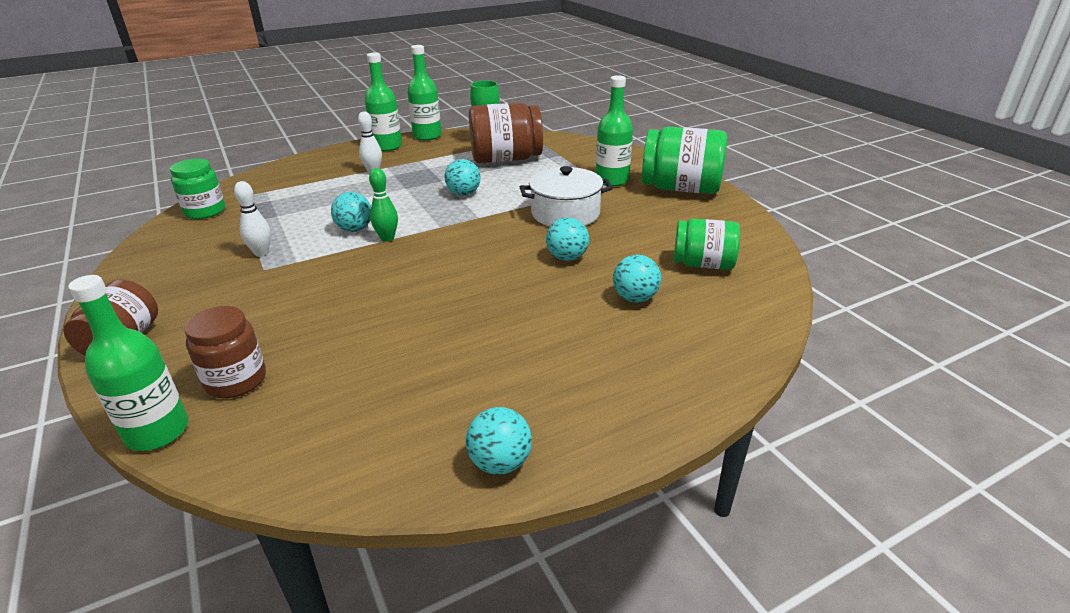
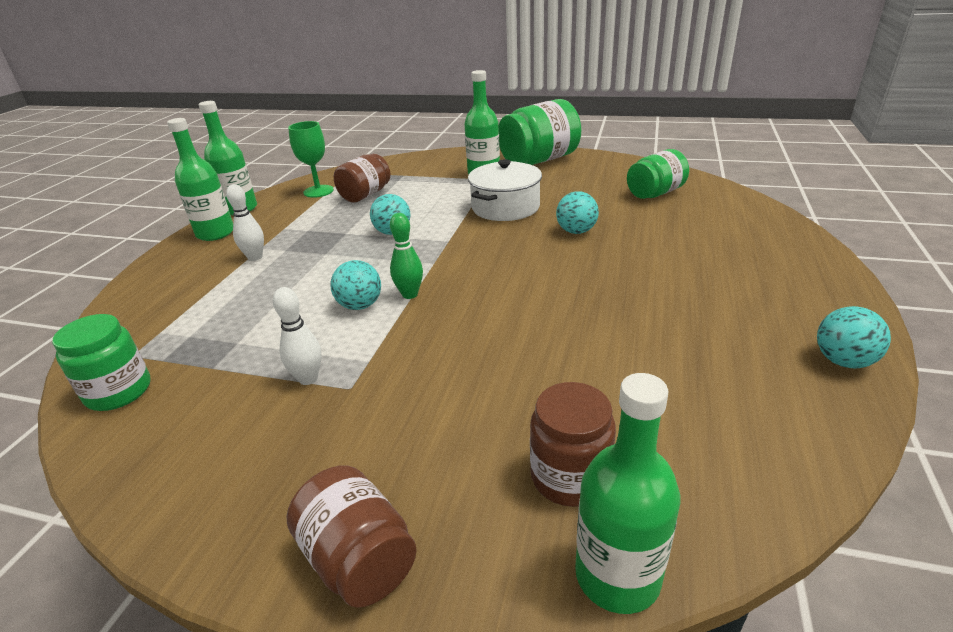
camera: 45 degrees left, 0 degrees up
brown jar [469,103,543,163] -> brown jar [334,154,390,203], size x0.63
turquoise ball [613,255,661,303] -> none

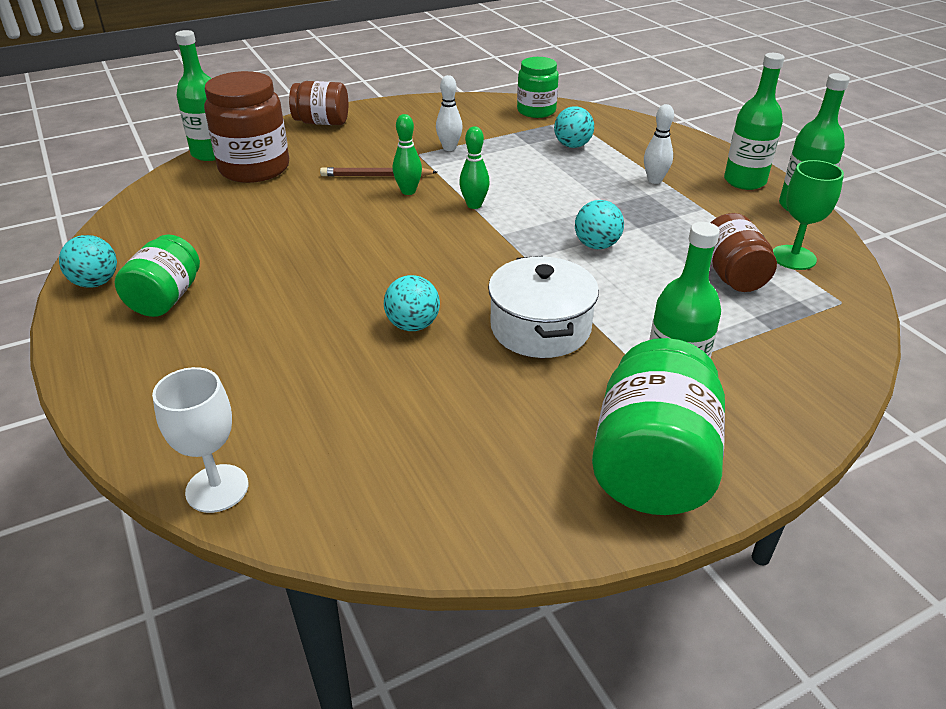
camera: 135 degrees right, 5 degrees up
turquoise ball [331,260,381,310] -> turquoise ball moved to [554,106,594,148]
brown jar [530,382,616,507] -> brown jar [204,71,289,183], size x1.58
green jar [627,149,689,199] -> green jar moved to [115,234,200,317]
none -> white goblet [152,367,248,513]
none -> brown pencil [320,167,437,177]
none -> green bowling pin [393,114,422,195]

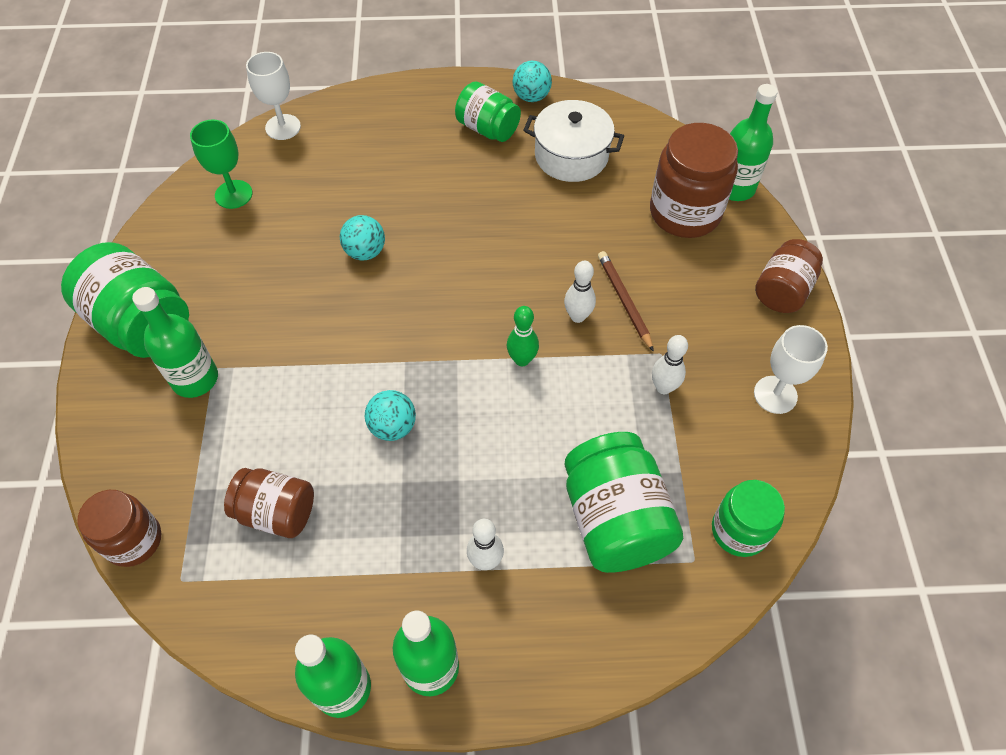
camera: 115 degrees right, 20 degrees up
brown pencil [320,167,437,177] -> brown pencil turned 45 degrees counterclockwise [598,251,654,352]
green bowling pin [393,114,422,195] -> white bowling pin [564,261,596,323]
white pot [488,256,599,358] -> white pot moved to [523,100,624,182]
turquoise ball [554,106,594,148] -> green jar [565,432,683,573]
green goblet [773,160,844,270] -> green goblet moved to [190,119,253,209]
none -> brown jar [78,490,161,567]
none -> white goblet [754,325,828,414]

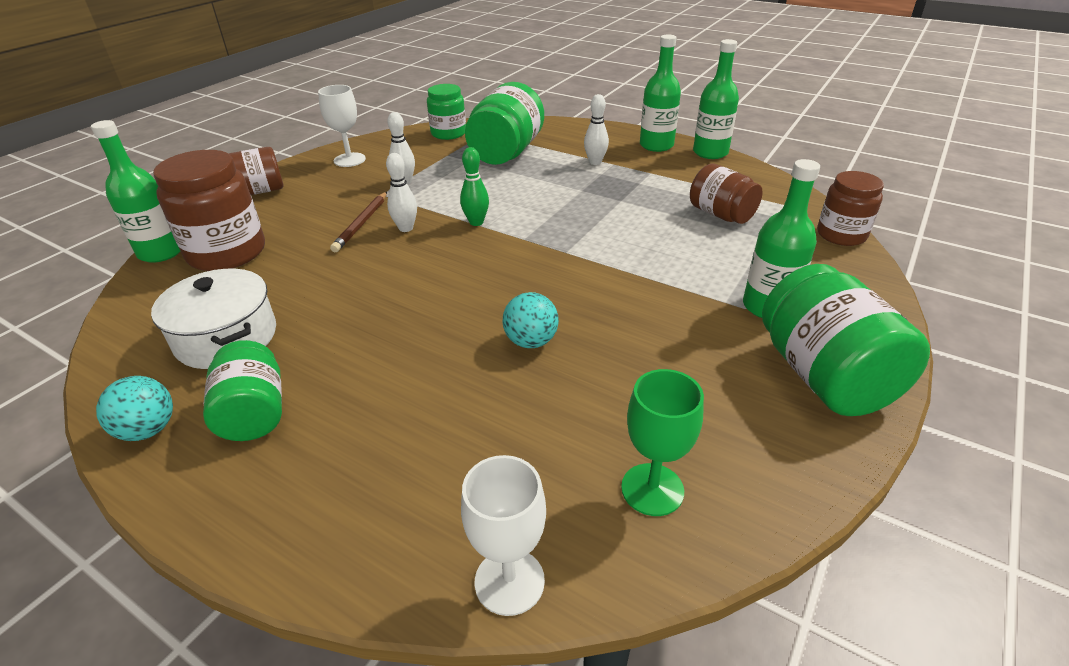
camera: 145 degrees left, 20 degrees down
turquoise ball [365,390,416,441] -> none

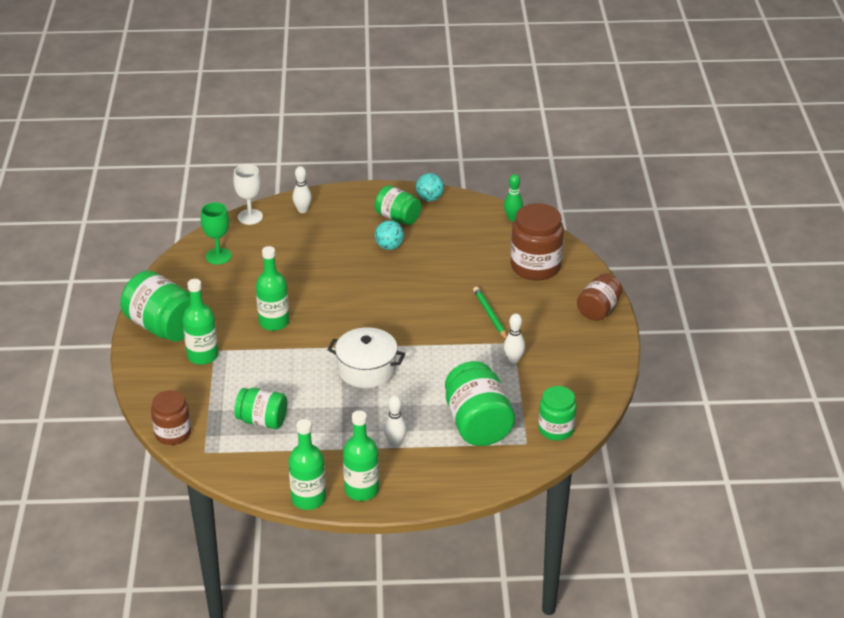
camera: 145 degrees right, 0 degrees up
green bottle [91,120,180,263] -> green bottle moved to [256,246,289,331]
white pot [151,269,276,369] -> white pot moved to [327,327,405,388]
white goblet [318,85,366,167] -> none
brown pencil [330,192,387,252] -> green pencil [473,287,507,339]
white bowling pin [386,153,417,232] -> white bowling pin moved to [293,166,312,213]
green bowling pin [460,147,489,226] -> green bowling pin moved to [504,174,523,221]
turquoise ball [503,292,559,348] -> turquoise ball moved to [375,220,404,250]
brown jar [690,164,763,224] -> green jar [234,388,287,429]

